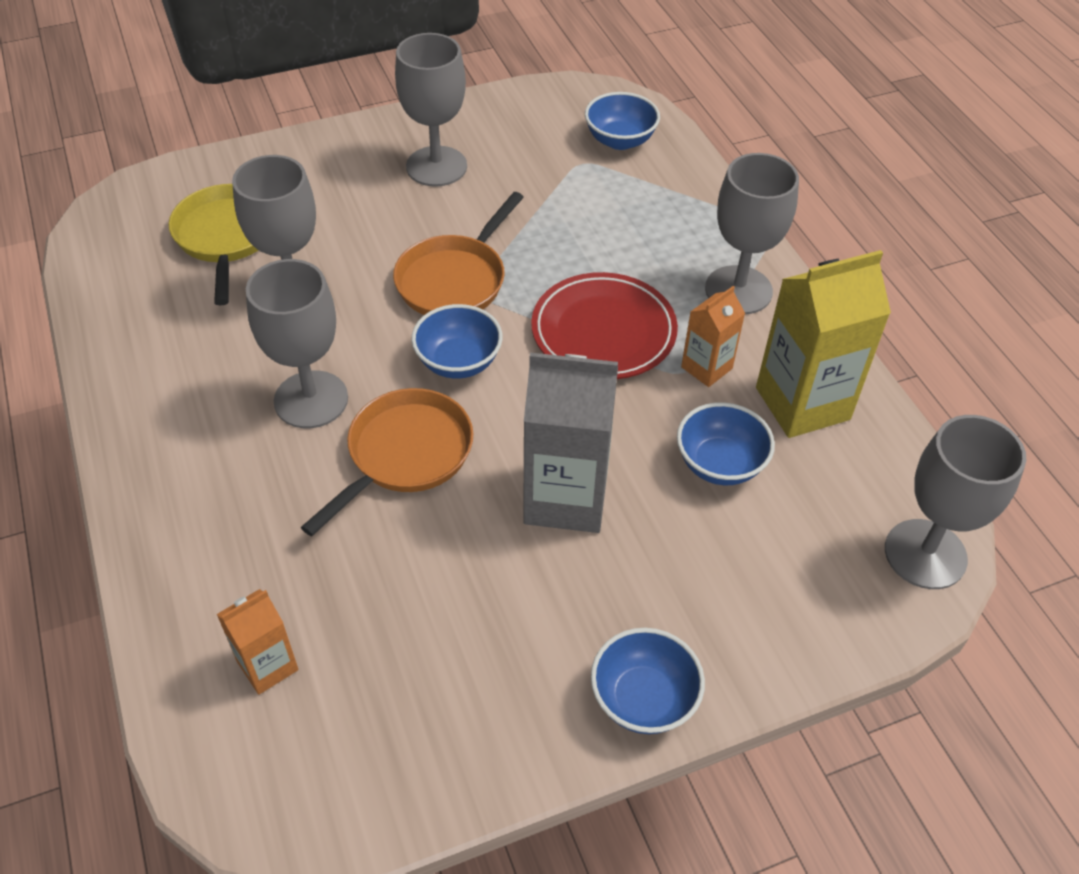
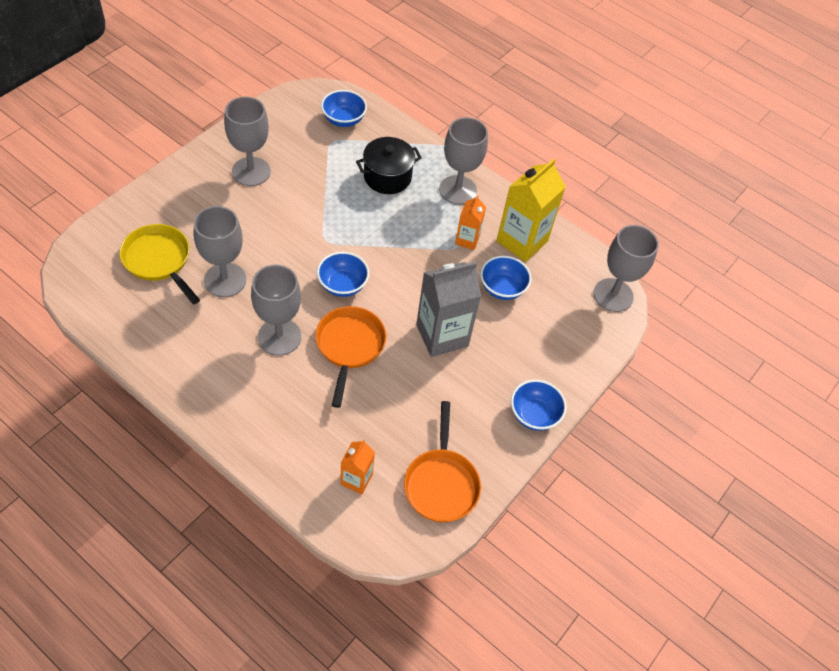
camera: 35 degrees left, 5 degrees up
orange pan [393,192,524,315] -> orange pan moved to [404,401,481,522]
red plate [531,272,678,379] -> none
none -> black pot [356,137,422,194]

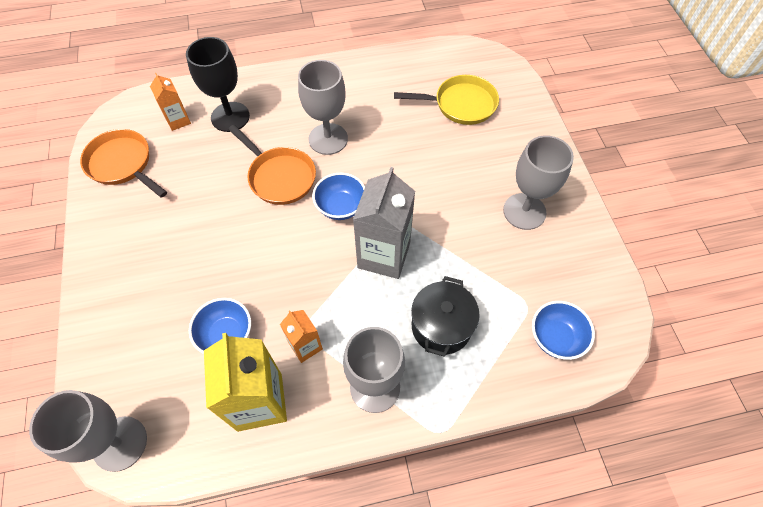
camera: 135 degrees right, 5 degrees up
grey goblet [194,206,246,297] -> none
grey carton [416,262,481,357] -> grey carton moved to [353,167,415,279]
blue bowl [511,379,567,431] -> none
none -> black goblet [186,37,250,132]

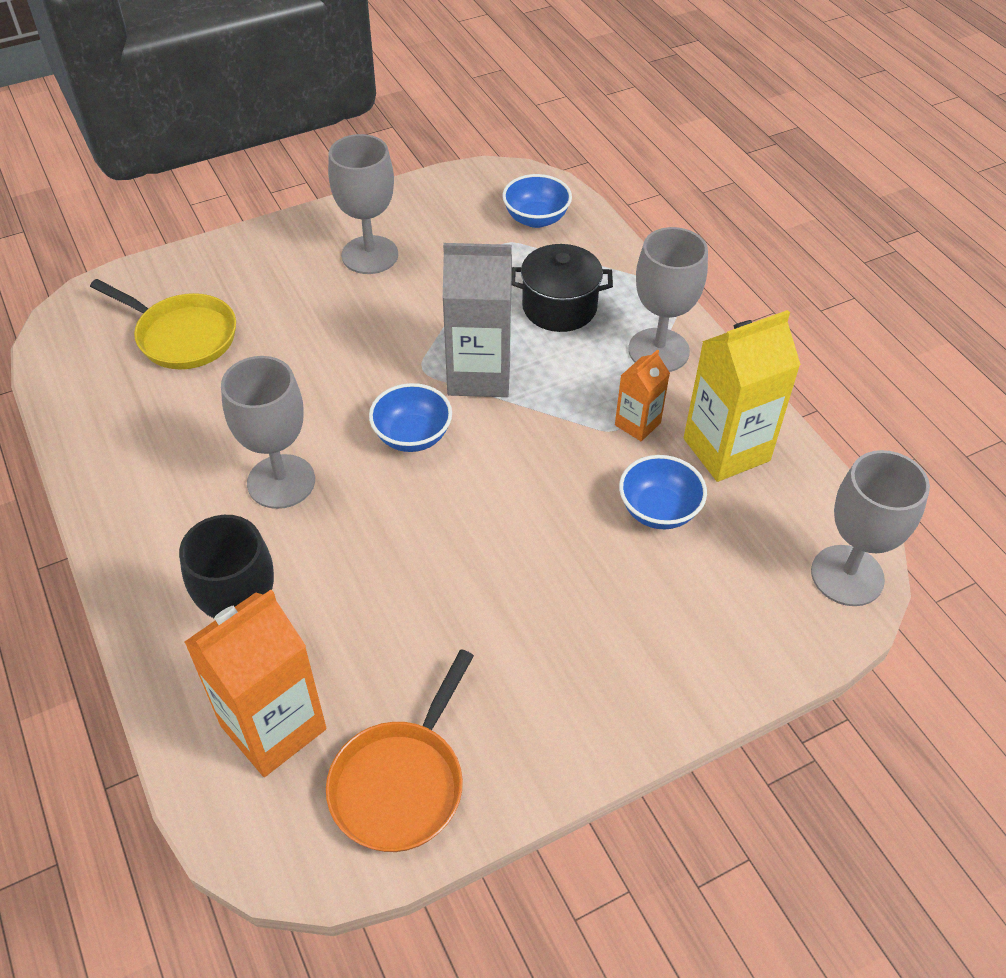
camera: 105 degrees left, 10 degrees down
orange carton [150,73,191,131] -> orange carton [184,590,326,777], size x1.87
orange pan [228,125,316,205] -> none
yellow pan [394,75,499,125] -> yellow pan turned 135 degrees clockwise [90,279,236,369]

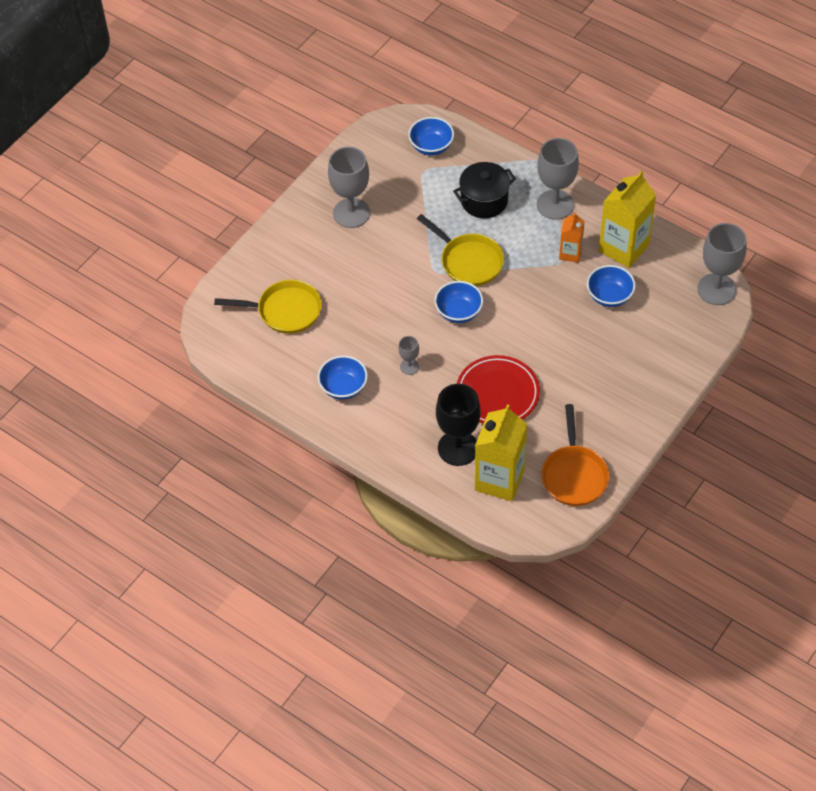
camera: 25 degrees left, 5 degrees up
orange carton [184,590,326,777] -> yellow carton [475,404,527,501]
grey goblet [221,356,315,509] -> grey goblet [399,336,419,375], size x0.48
grey carton [443,243,512,397] -> yellow pan [417,214,504,286]
none -> blue bowl [318,355,368,400]
none -> red plate [457,355,540,424]

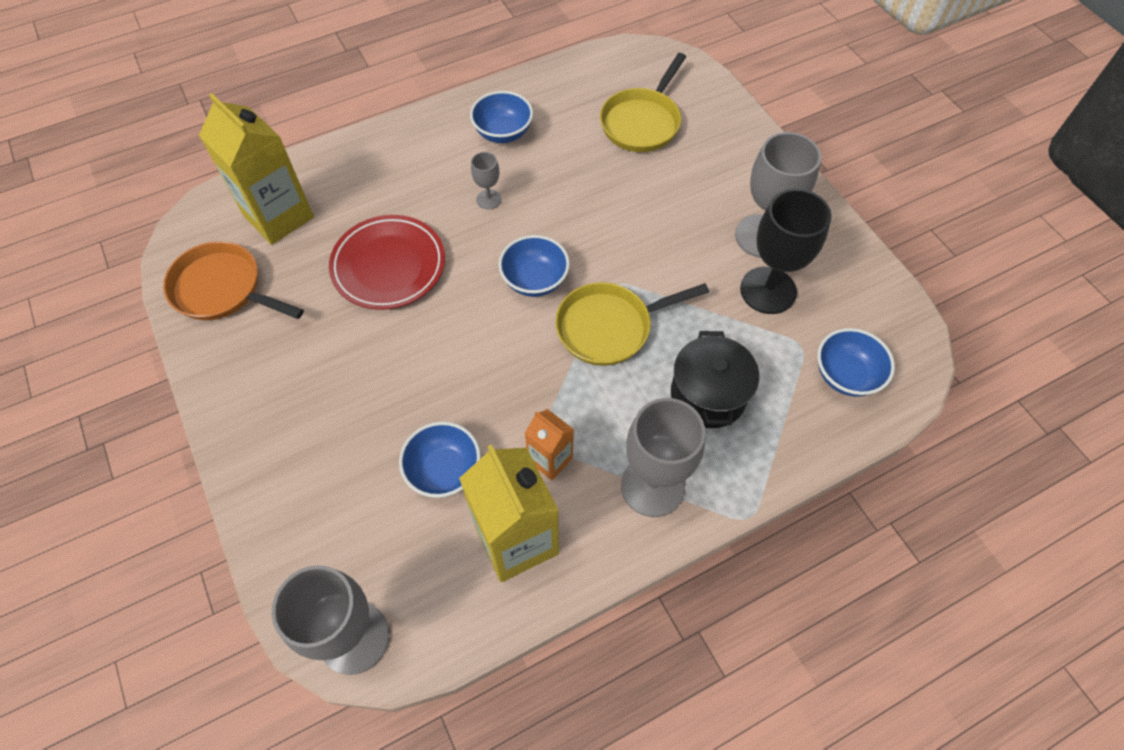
camera: 115 degrees right, 5 degrees up
black goblet [436,384,481,466] -> black goblet moved to [740,189,831,314]

